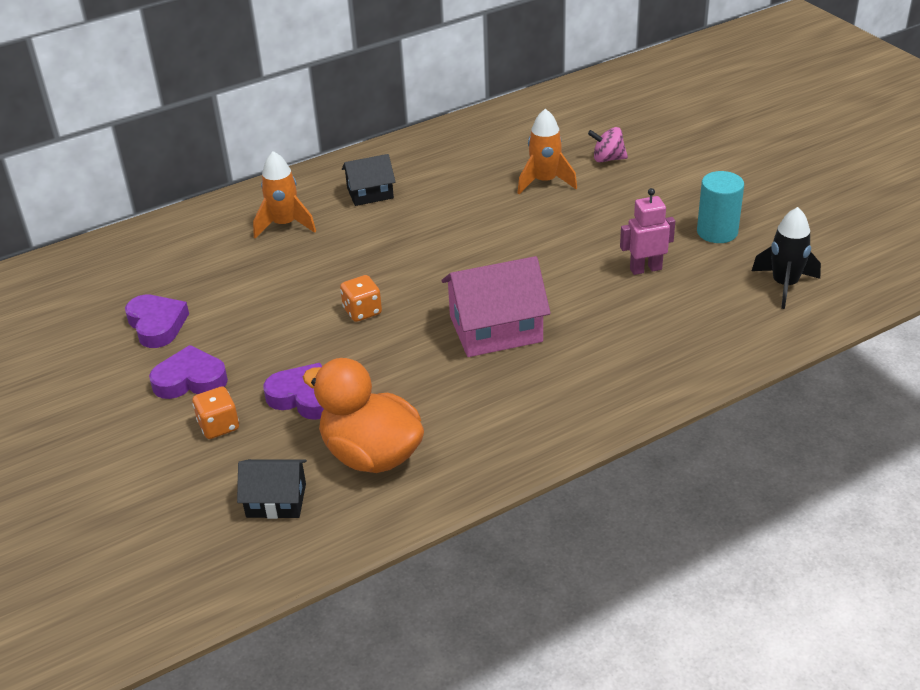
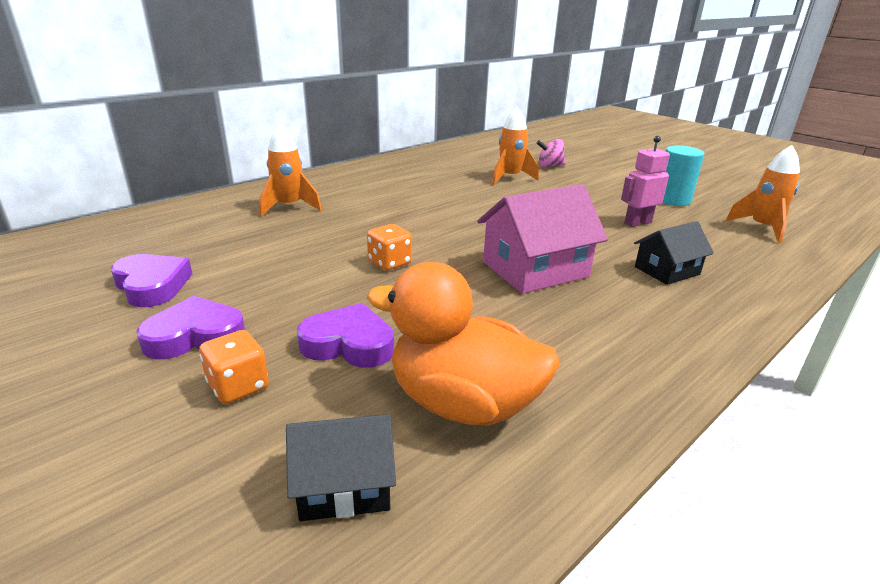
camera: 15 degrees left, 10 degrees down
black house [342,154,396,206] -> black house moved to [634,221,714,285]
black rocket [752,207,821,309] -> orange rocket [726,145,800,243]

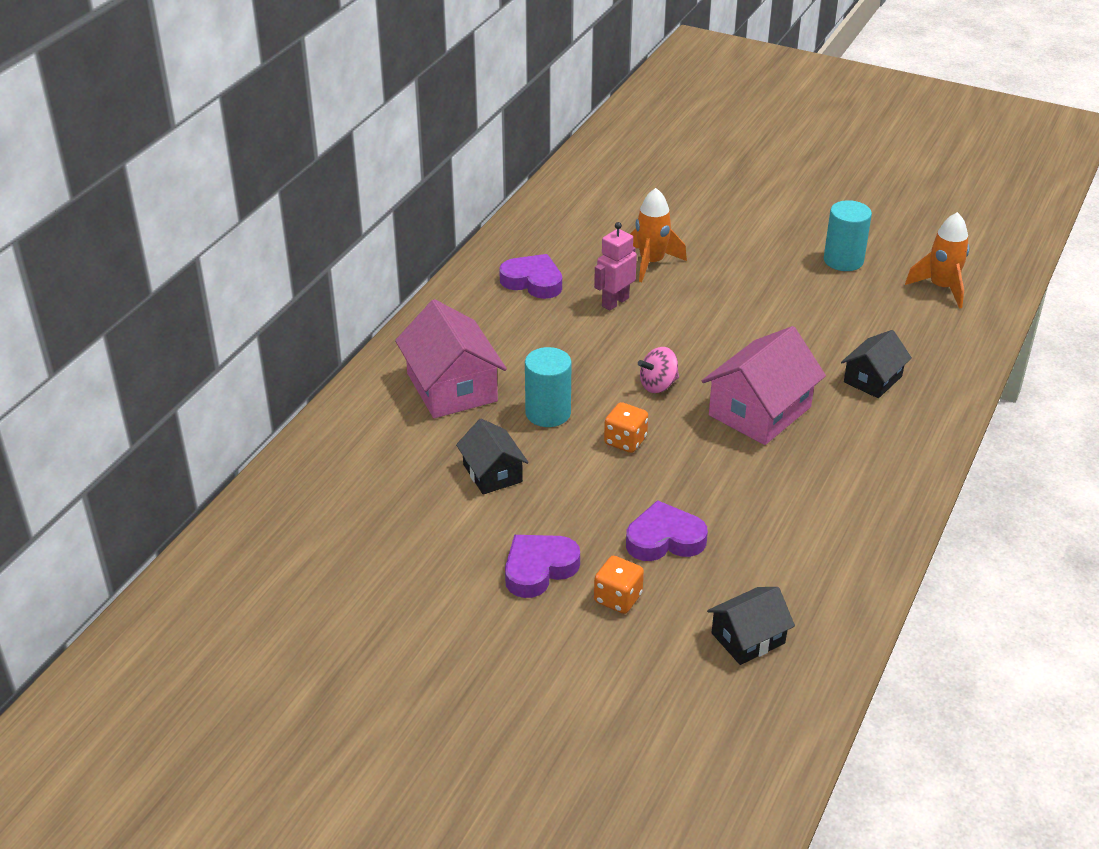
camera: 20 degrees left, 10 degrees up
purple heart [111,254,192,307] -> purple heart moved to [499,254,562,299]
orange rocket [259,124,322,216] -> pink house [395,299,507,418]
orange duck [367,262,560,425] -> none
pink spinning top [537,139,566,167] -> pink spinning top moved to [638,347,679,393]
pink robot [621,136,670,227] -> pink robot moved to [594,222,637,311]
none -> black house [456,419,529,495]
none -> turquoise cylinder [525,347,571,427]

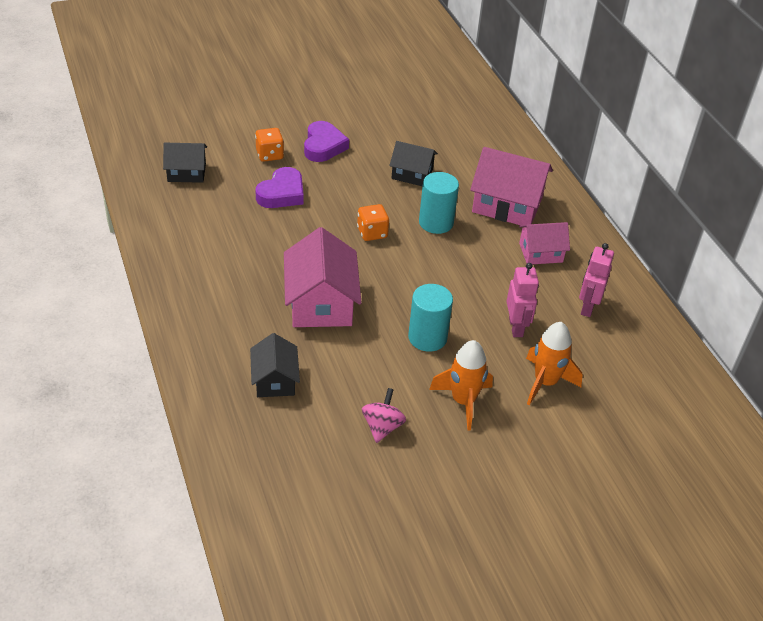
camera: 130 degrees right, 5 degrees up
purple heart [499,254,562,299] -> pink robot [579,243,614,317]
pink spinning top [638,347,679,393] -> pink spinning top moved to [362,388,406,443]
black house [707,587,795,665] -> black house turned 75 degrees clockwise [163,143,207,183]
turquoise cylinder [824,200,872,271] -> turquoise cylinder moved to [408,284,453,352]
orange rocket [905,212,969,309] -> orange rocket moved to [429,340,493,431]
none -> pink house [519,222,570,264]

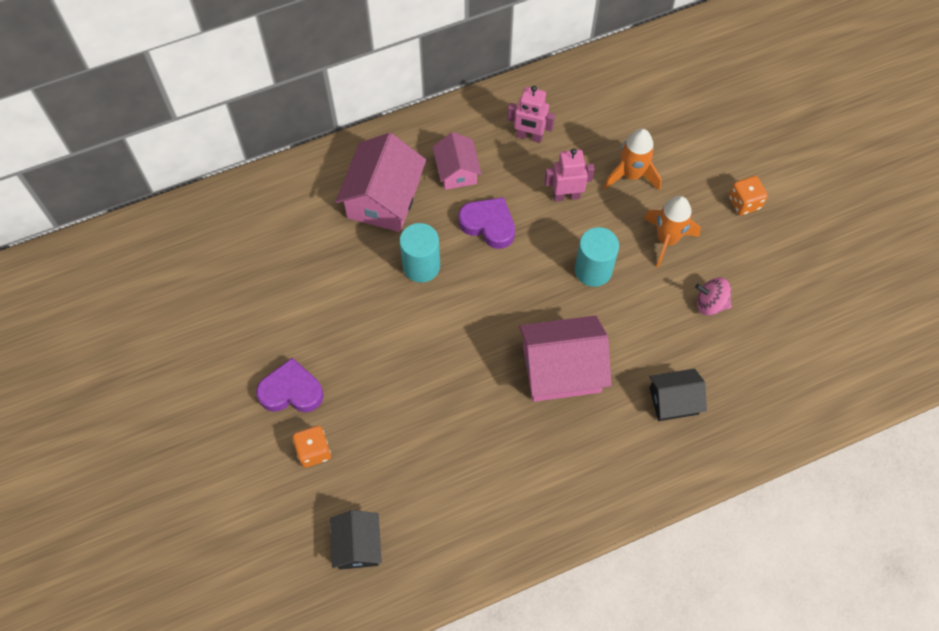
camera: 90 degrees left, 20 degrees up
purple heart [255,167,304,208] -> purple heart moved to [458,197,515,249]
orange dice [357,204,389,241] -> orange dice moved to [729,176,768,215]
black house [389,141,438,186] -> none

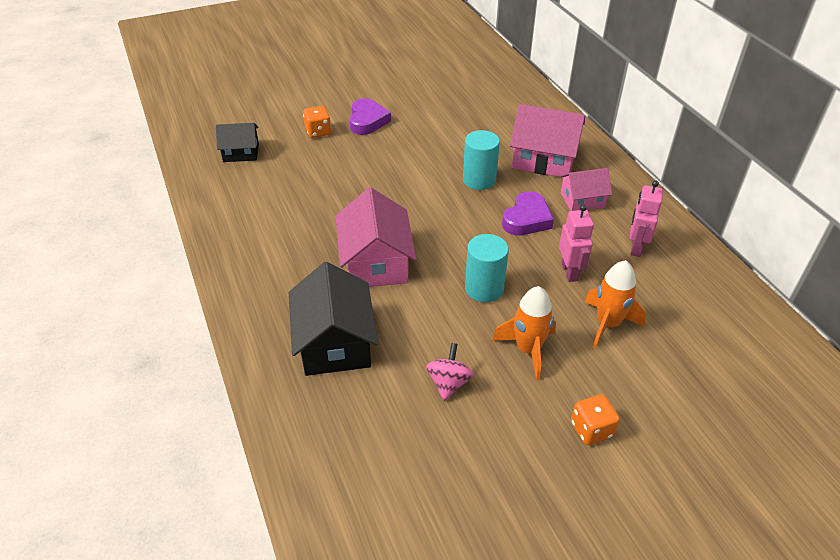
camera: 90 degrees right, 20 degrees down
black house [649,369,707,421] -> black house [289,262,378,376], size x1.68

